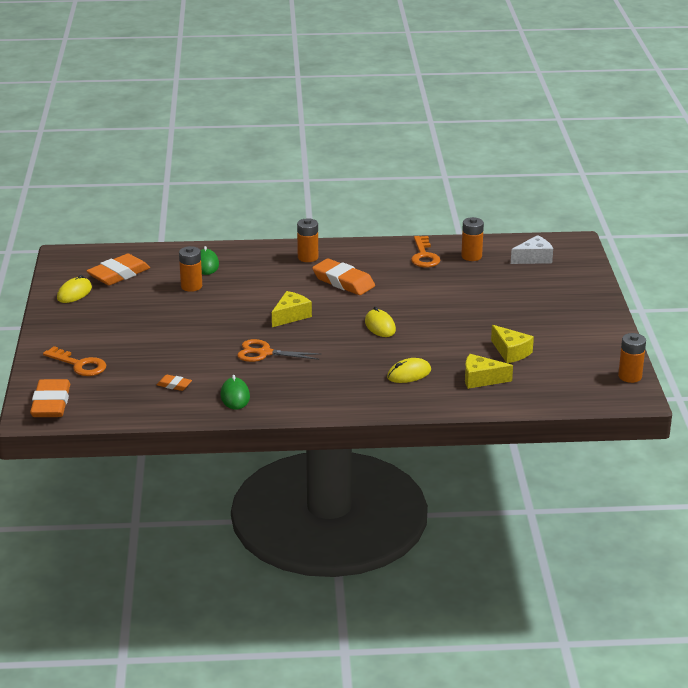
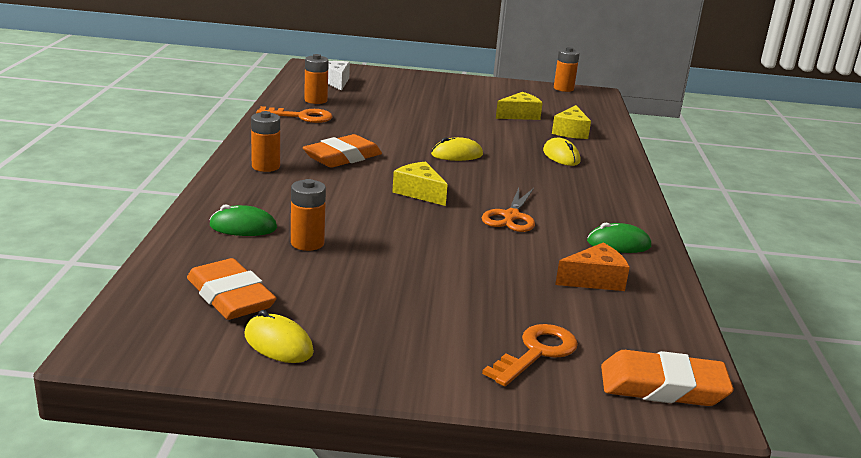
camera: 85 degrees left, 5 degrees down
orange eraser [157,375,192,391] -> orange cheese [555,243,630,291]

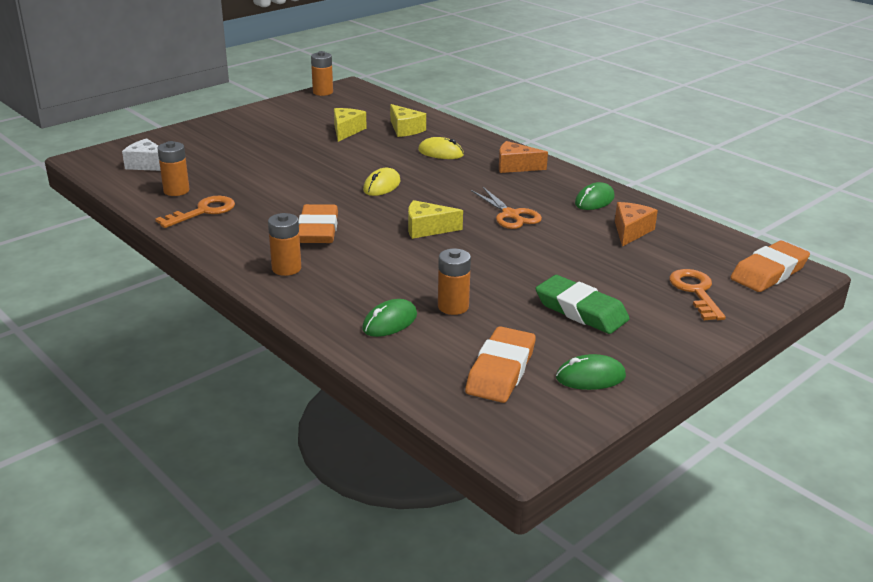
camera: 45 degrees left, 5 degrees up
orange eraser [187,258,276,320] -> orange eraser turned 75 degrees counterclockwise [465,326,536,403]
yellow mouse [244,310,314,363] -> green mouse [556,354,626,390]
none -> orange cheese [499,141,548,173]
none -> green eraser [535,275,630,334]

